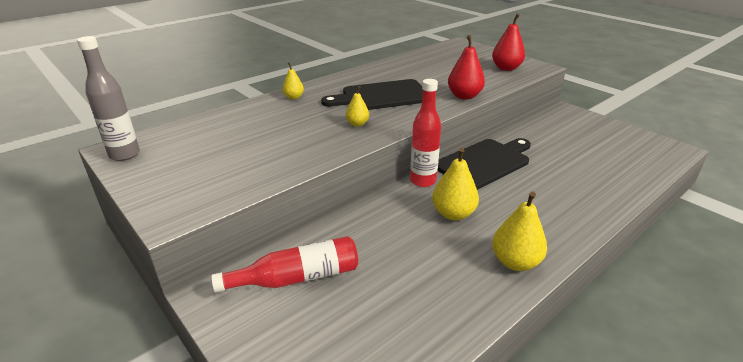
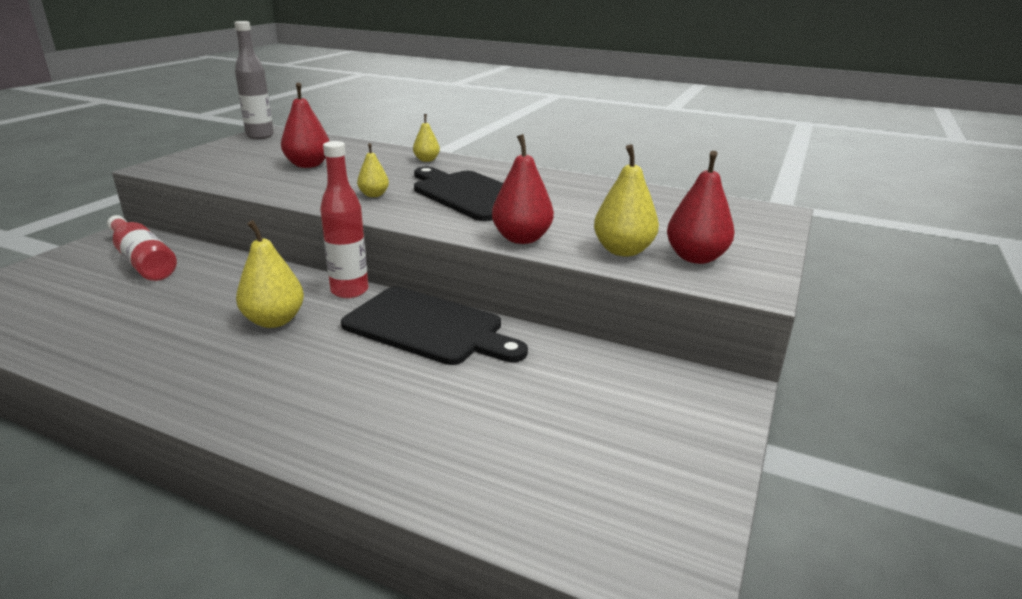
camera: 65 degrees right, 5 degrees down
yellow pear [492,191,547,271] -> yellow pear moved to [594,144,659,256]
none -> red pear [281,83,330,168]

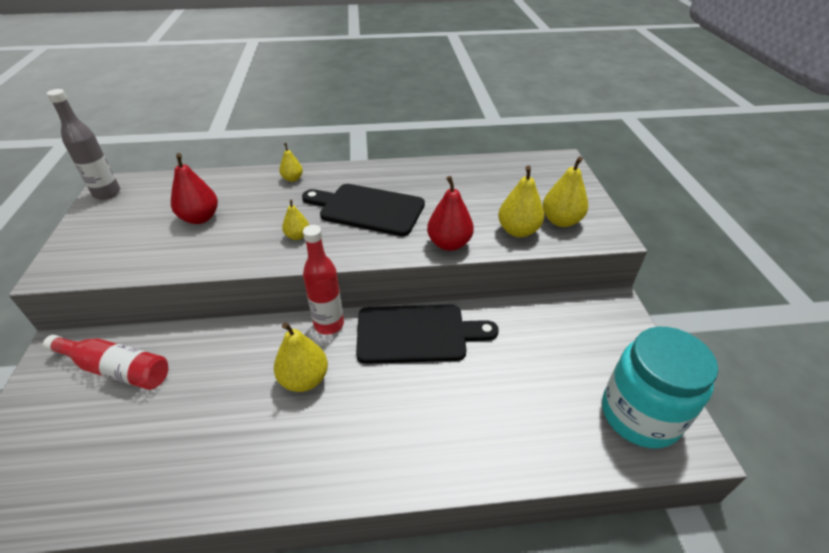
camera: 30 degrees left, 15 degrees up
red pear [667,151,734,264] -> yellow pear [543,156,588,227]
none -> turquoise jar [602,327,718,448]

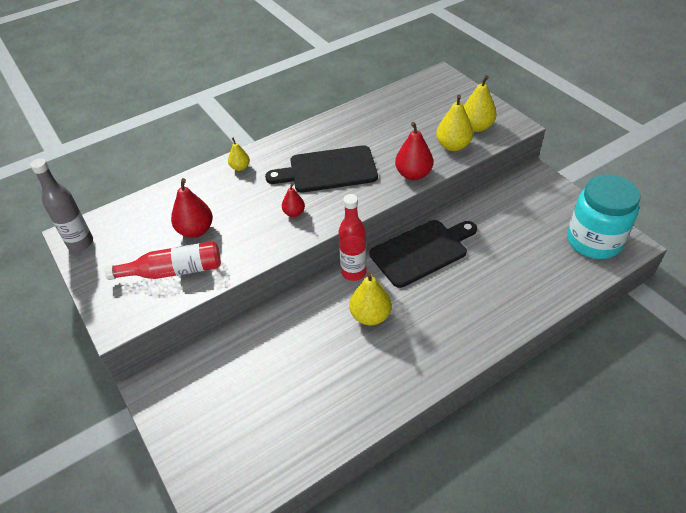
camera: 25 degrees left, 5 degrees up
red bottle [43,335,168,390] -> red bottle moved to [105,241,221,280]
yellow pear [282,199,309,240] -> red pear [282,184,305,217]

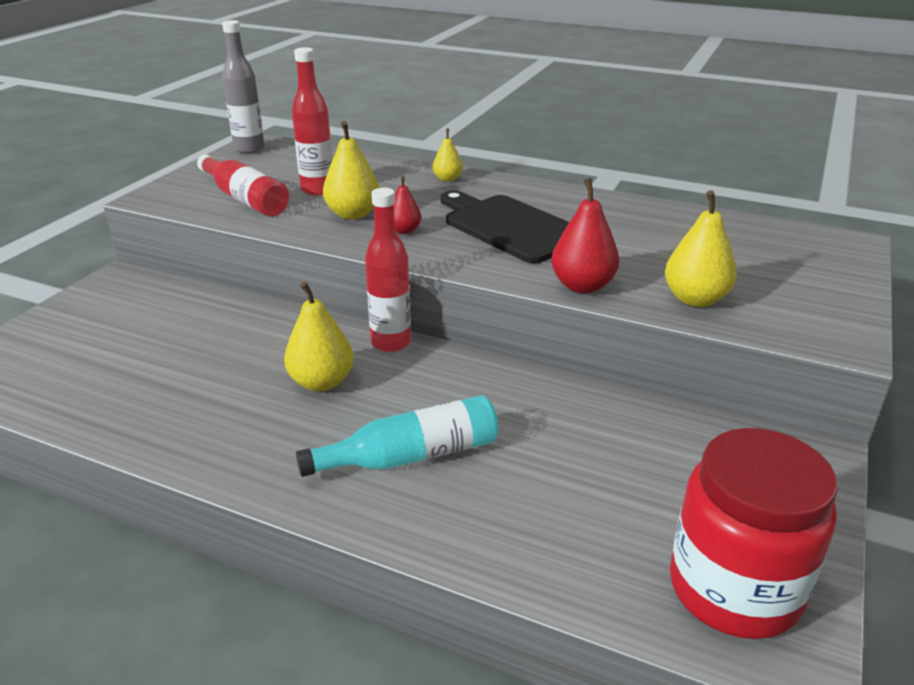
camera: 55 degrees right, 15 degrees down
red pear [171,178,213,238] -> red bottle [292,47,333,195]
black cutting board [370,220,477,288] -> none
yellow pear [464,75,497,132] -> yellow pear moved to [323,121,379,219]
turquoise jar [567,174,640,259] -> red jar [670,428,838,639]
none -> turquoise bottle [296,395,499,477]

